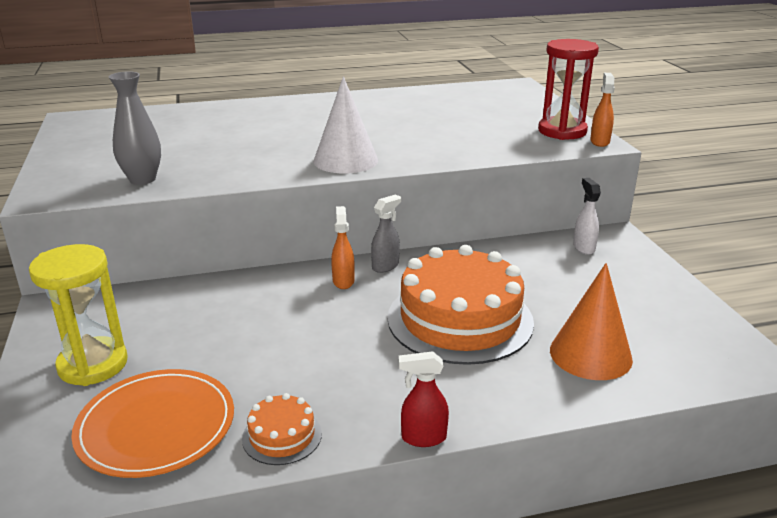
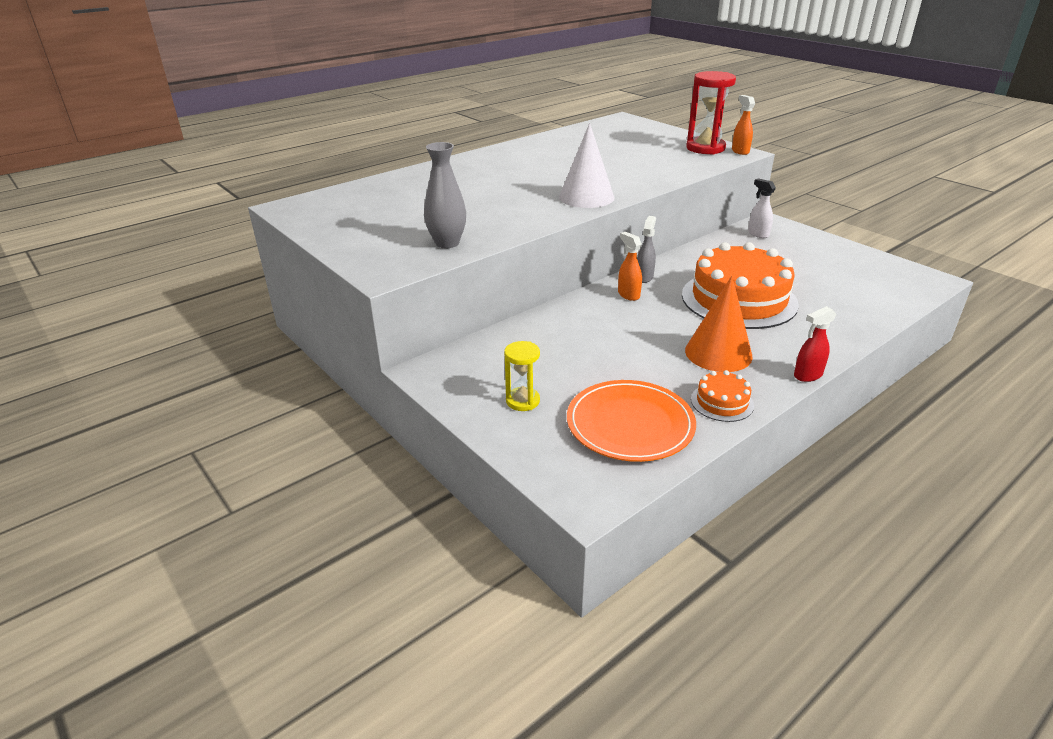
camera: 25 degrees left, 5 degrees up
yellow hourglass [29,244,128,386] -> yellow hourglass [504,341,540,411], size x0.58
orange cone [550,263,633,380] -> orange cone moved to [685,276,753,372]

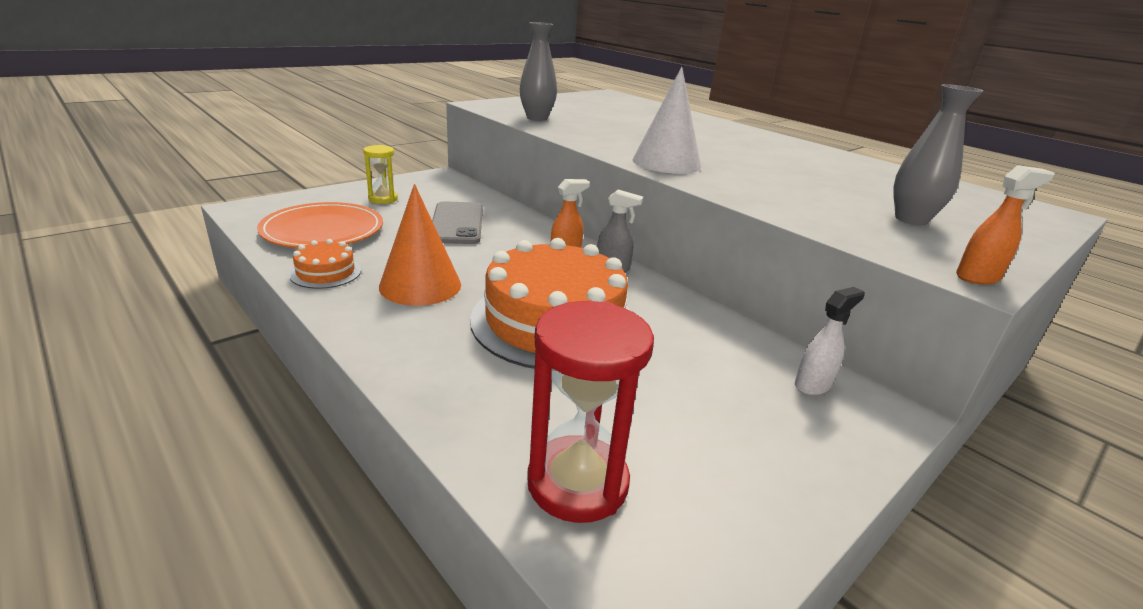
camera: 85 degrees right, 5 degrees down
red hourglass [686,71,736,155] -> red hourglass moved to [527,301,654,523]
red spray bottle [794,306,836,382] -> none
none -> grey phone [432,201,483,244]
none -> grey vase [893,84,983,225]

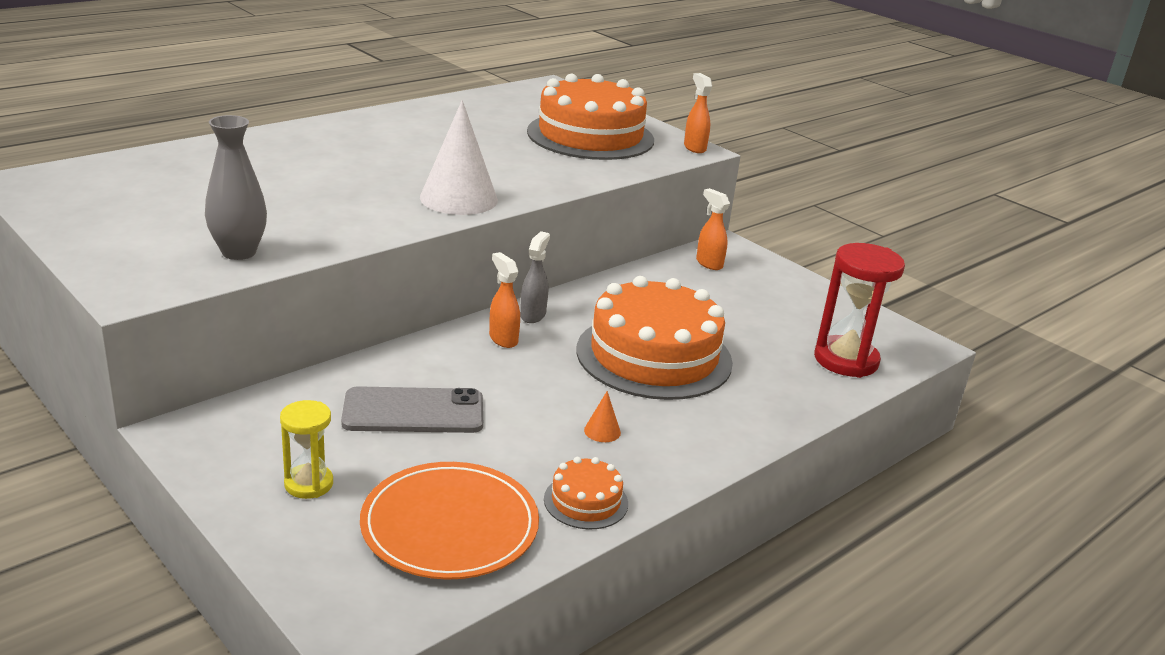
camera: 90 degrees left, 0 degrees up
orange cone [379,184,461,306] -> orange cone [584,391,621,442], size x0.40
white spray bottle [795,287,865,395] -> orange spray bottle [696,188,730,270]
grey vase [893,84,983,225] -> orange cake [527,74,654,160]

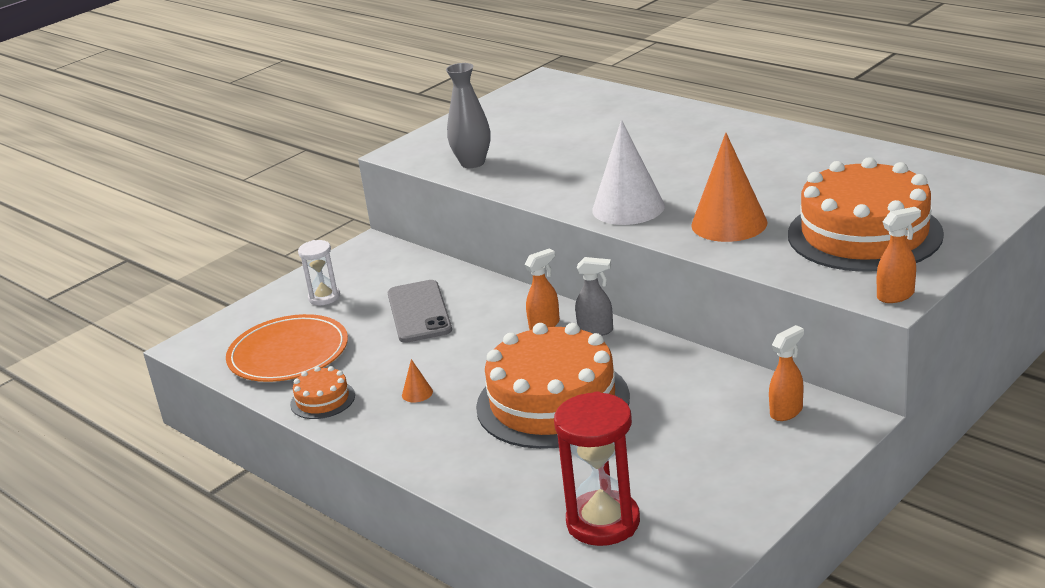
camera: 90 degrees right, 0 degrees up
yellow hourglass [280,400,333,499] -> white hourglass [298,240,340,305]
none -> orange cone [691,133,768,242]

